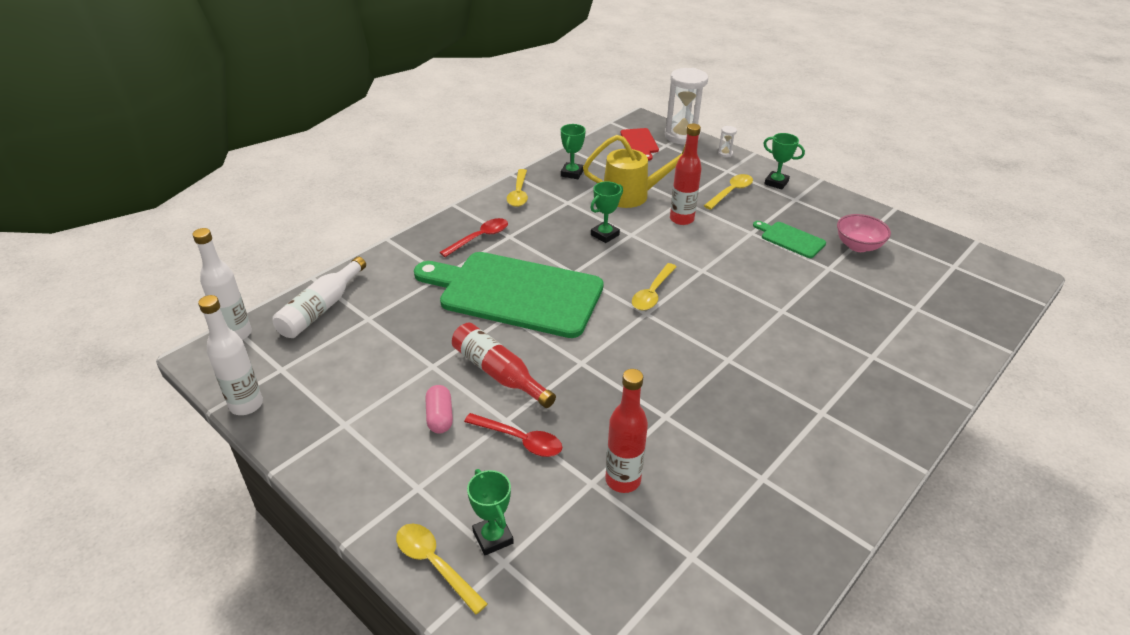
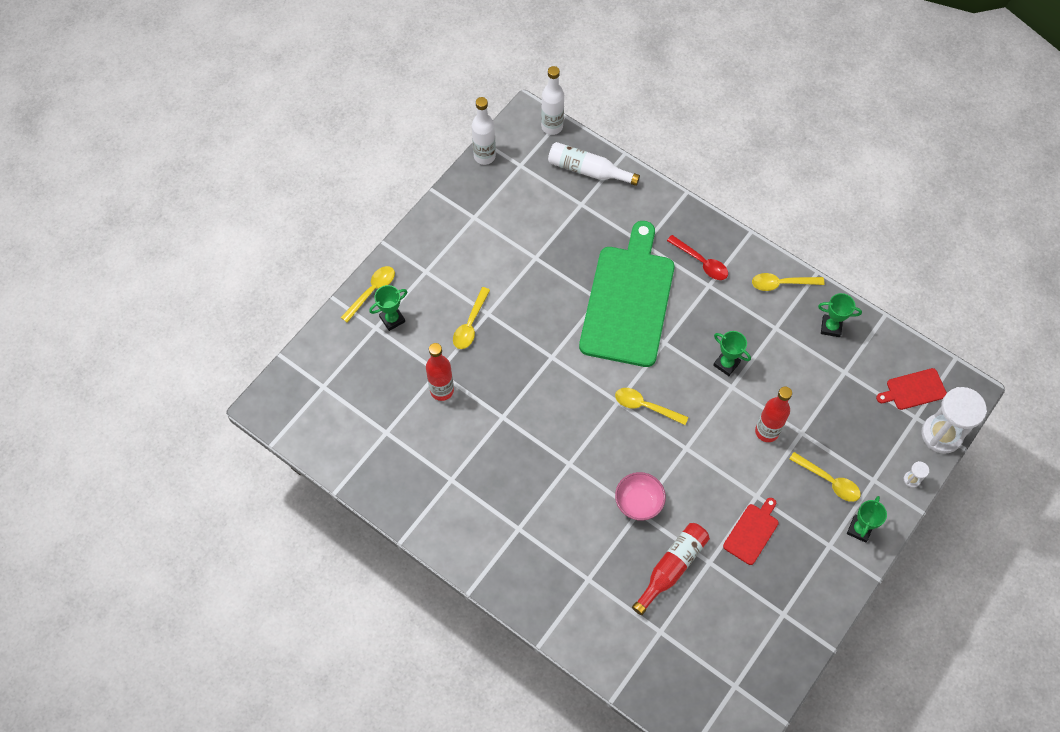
camera: 85 degrees right, 25 degrees up
pink capsule [425,385,453,434] -> none
red bottle [452,323,556,408] -> red bottle moved to [632,523,710,615]
red spoon [464,413,562,457] -> yellow spoon [453,287,490,349]
yellow watering can [583,135,686,208] -> none
green cutting board [753,221,826,258] -> red cutting board [723,498,779,565]
pink bowl [837,214,891,252] -> pink bowl moved to [615,472,666,521]

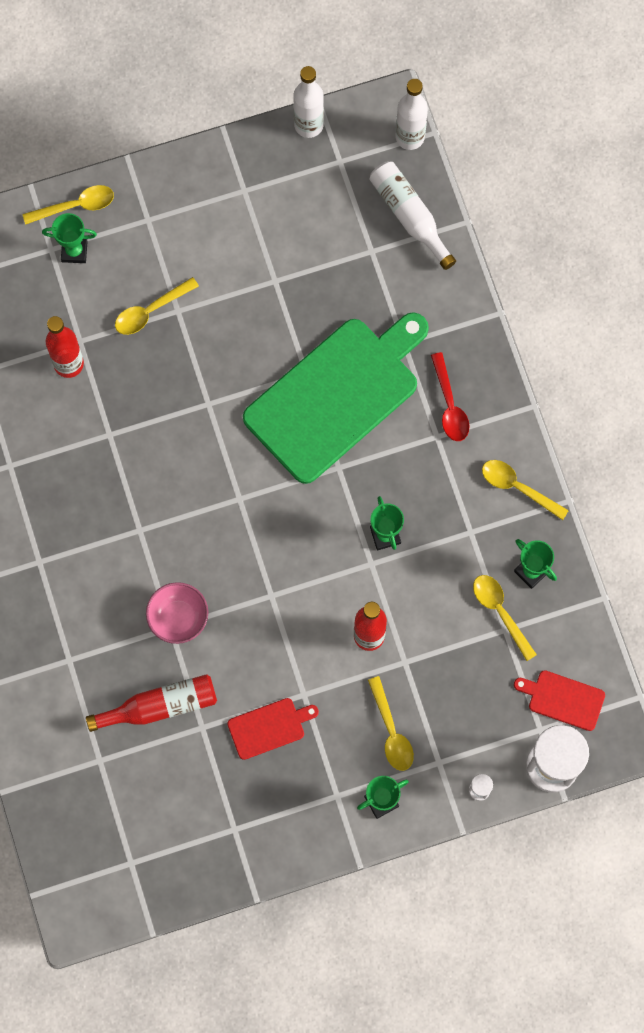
camera: 35 degrees right, 10 degrees up
yellow spoon [615,388,688,425] -> yellow spoon moved to [473,575,537,661]

